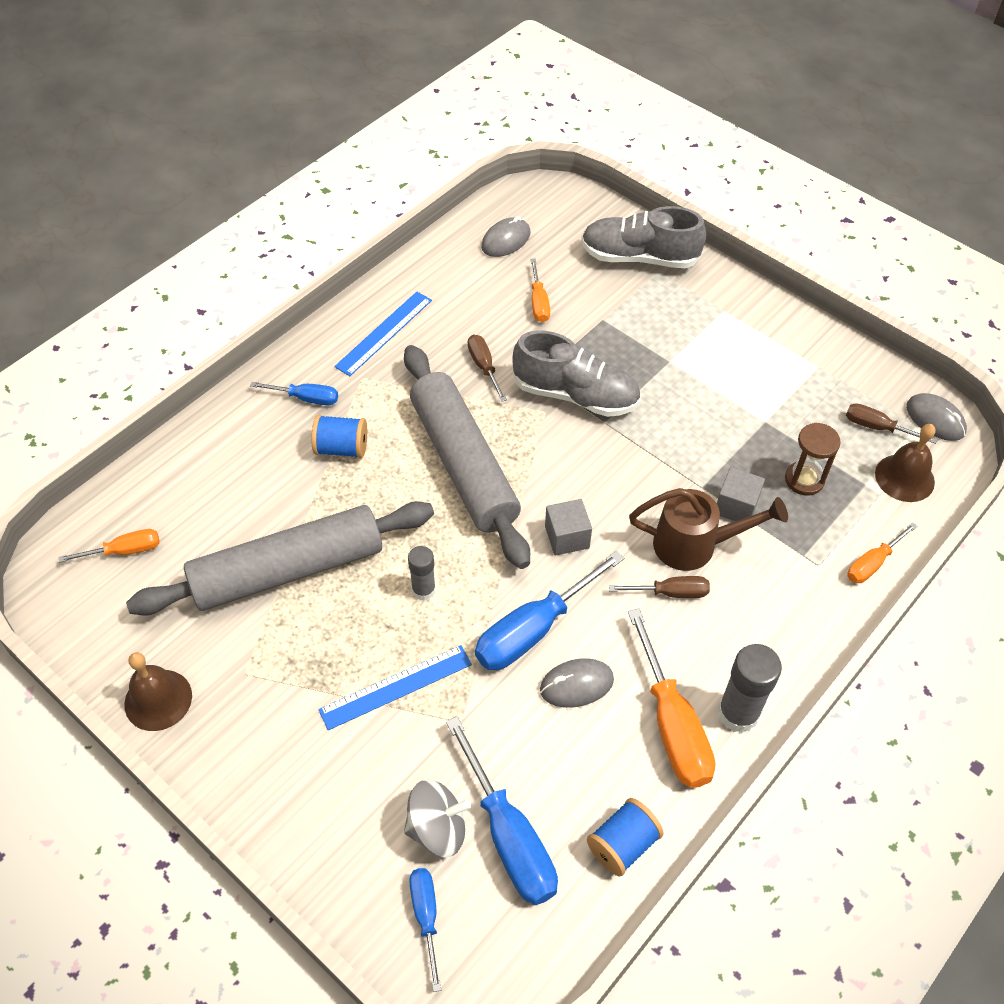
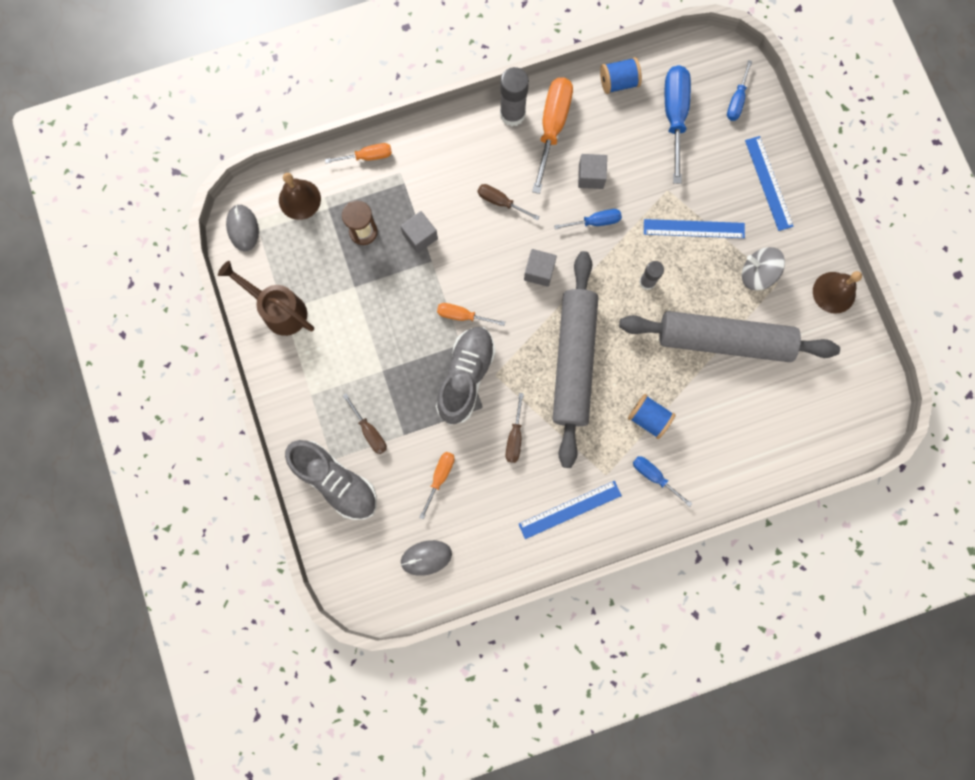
camera: 150 degrees left, 25 degrees up
orange screwdriver [58,529,160,563] -> orange screwdriver moved to [437,303,505,326]
grey spinning top [404,780,471,857] -> grey spinning top moved to [742,247,785,291]
blue screwdriver [475,551,624,670] -> blue screwdriver [554,209,622,230], size x0.55
grey shoe [512,331,641,417] -> grey shoe turned 60 degrees clockwise [436,327,496,425]
grey mouse [540,658,614,708] -> grey cube [578,154,607,189]
brown watering can [629,488,788,571] -> brown watering can moved to [218,261,314,336]
brown screwdriver [846,403,938,444] -> brown screwdriver moved to [343,393,387,454]
none -> blue ruler [745,136,794,231]

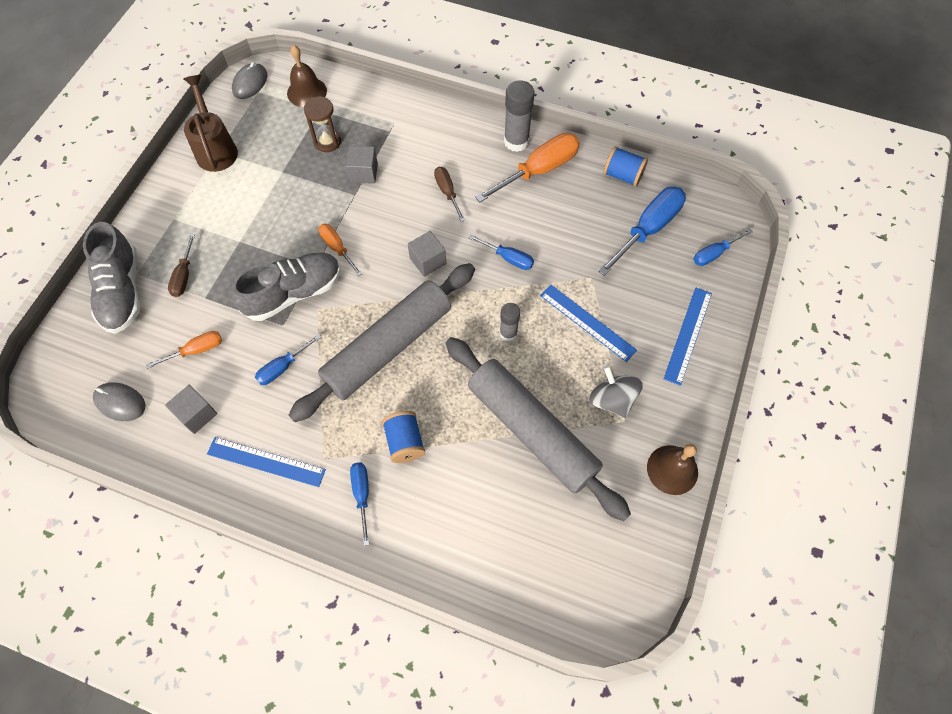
camera: 40 degrees right, 15 degrees down
orange screwdriver [325,143,392,163] -> none
brown screwdriver [506,393,524,463] -> blue screwdriver [255,334,321,385]
grey cube [578,154,607,189] -> grey cube moved to [165,385,217,434]

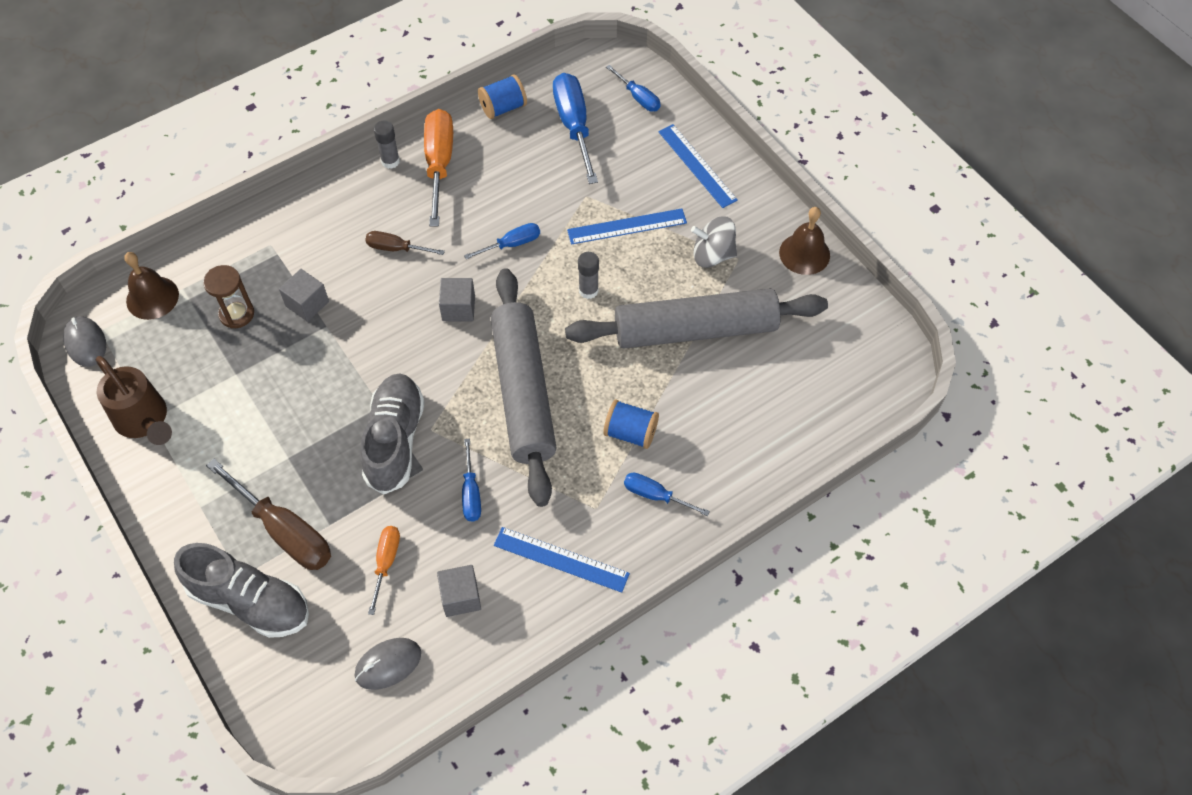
camera: 55 degrees left, 5 degrees down
brown screwdriver [168,234,195,297] -> brown screwdriver [206,459,331,570], size x1.83
brown watering can [183,75,238,172] -> brown watering can turned 150 degrees counterclockwise [95,356,172,445]
blue ruler [207,437,326,487] -> blue ruler turned 60 degrees clockwise [494,527,630,593]
orange screwdriver [319,224,362,276] -> none
grey glue stick [504,80,535,152] -> grey glue stick [374,121,400,169], size x0.62
blue screwdriver [693,229,753,266] -> blue screwdriver turned 45 degrees counterclockwise [606,65,660,111]

